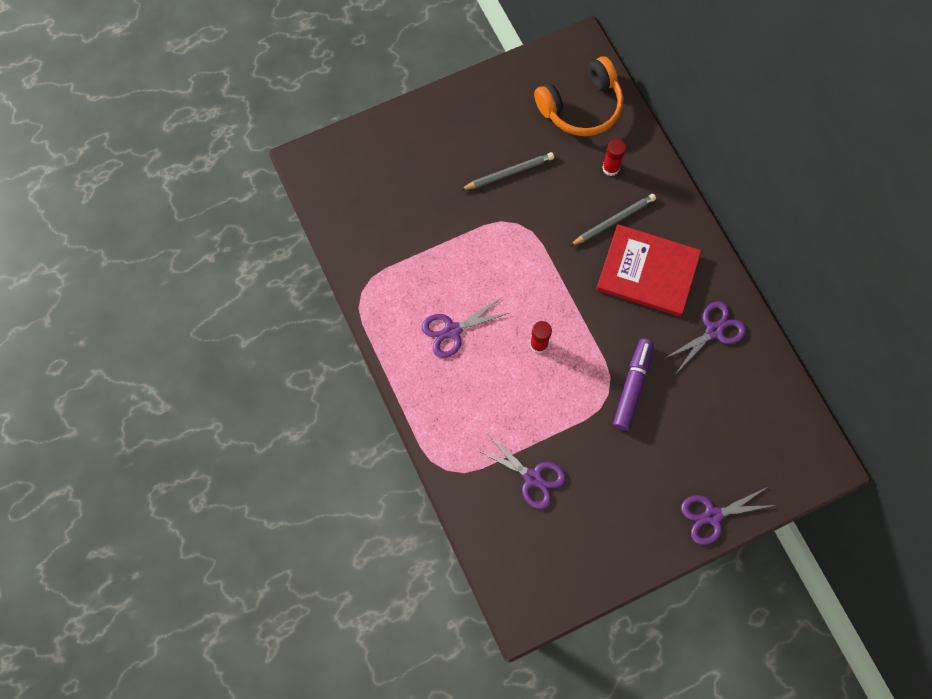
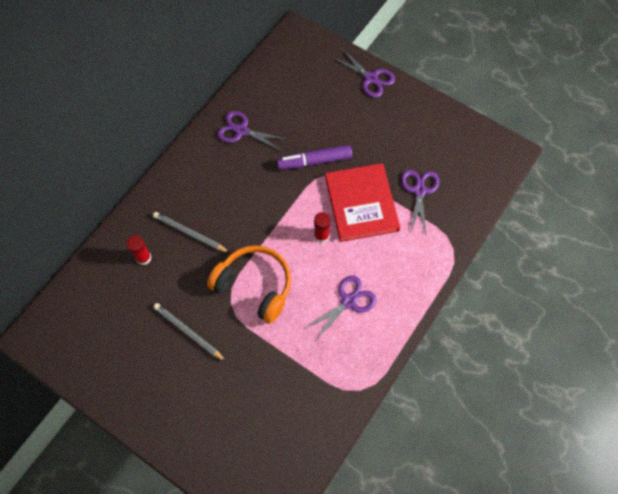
camera: 120 degrees left, 5 degrees down
purple scissors [422,297,509,358] -> purple scissors turned 75 degrees counterclockwise [304,276,376,340]
orange headphones [534,57,624,136] -> orange headphones moved to [207,245,291,324]
red book [596,224,701,317] -> red book moved to [325,163,400,242]

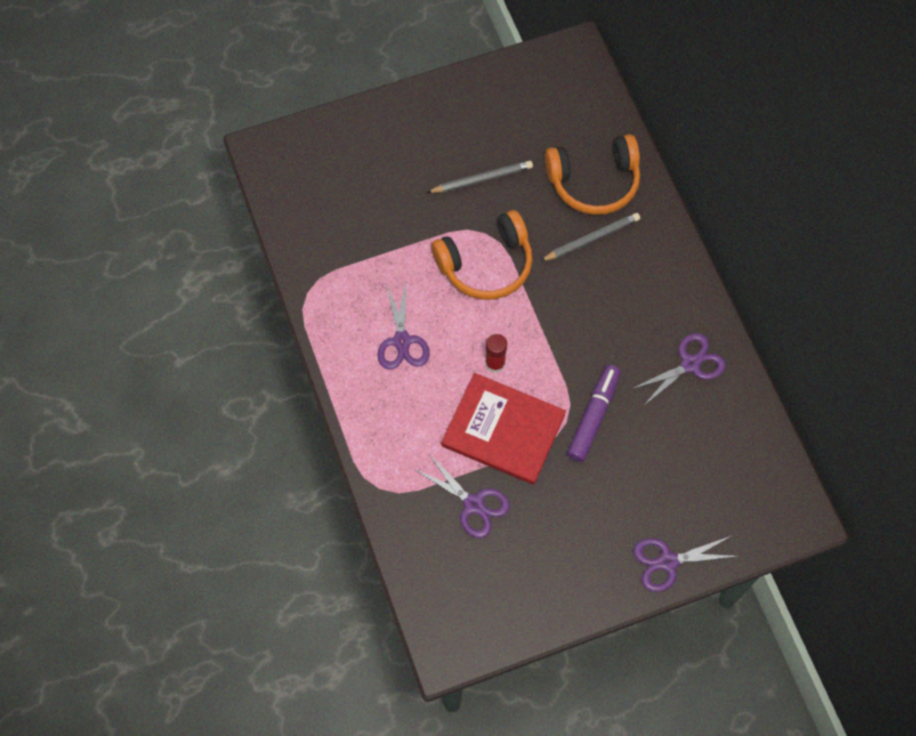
camera: 125 degrees right, 0 degrees up
red glue stick [126,235,152,265] -> orange headphones [545,134,640,215]

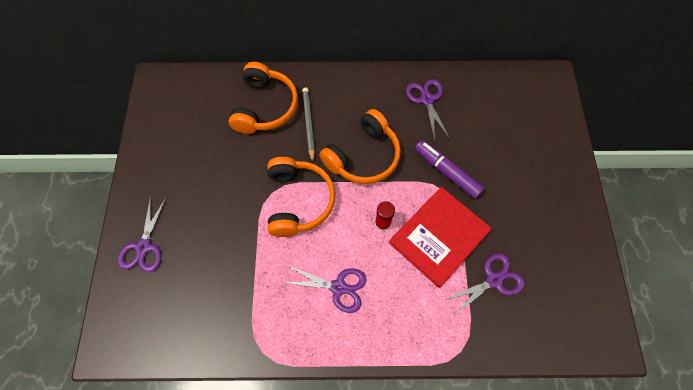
camera: 70 degrees left, 0 degrees up
grey pencil [426,160,533,193] -> none
purple scissors [633,536,739,592] -> purple scissors moved to [118,195,166,272]
none -> orange headphones [319,109,401,184]

